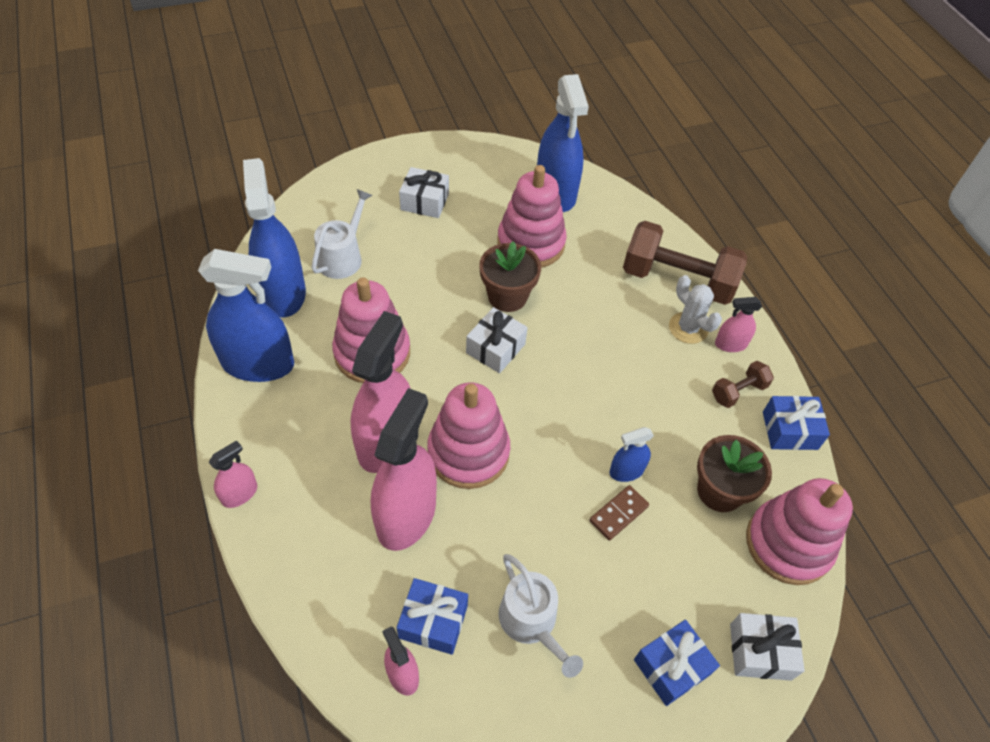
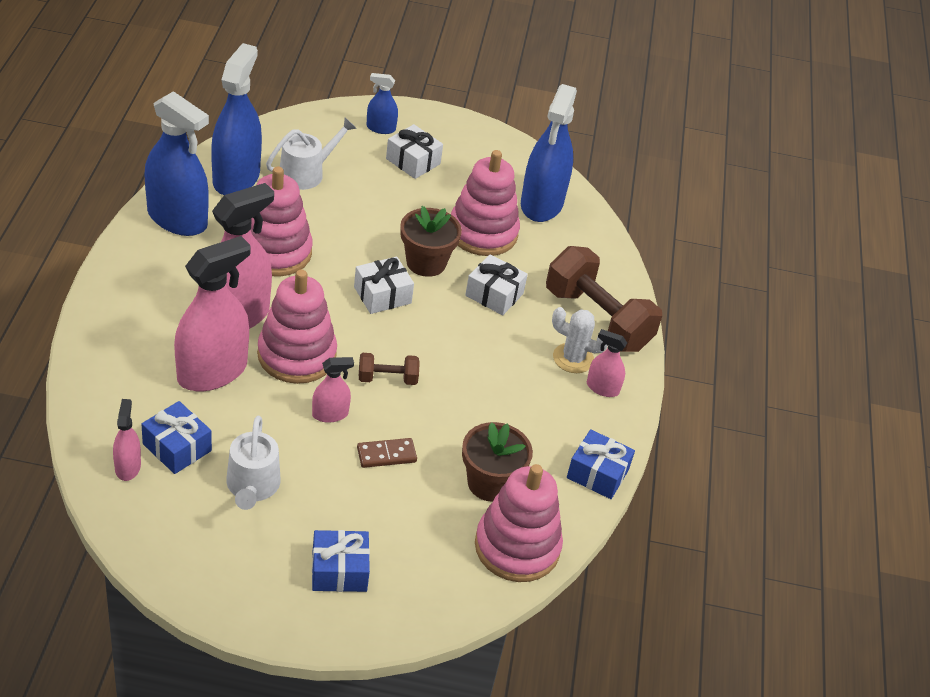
camera: 25 degrees right, 10 degrees down
pink spray bottle [209,440,257,508] -> pink spray bottle moved to [312,357,354,423]
blue spray bottle [609,427,654,482] -> blue spray bottle moved to [367,73,398,134]
white cactus [669,275,722,344] -> white cactus turned 60 degrees counterclockwise [552,307,608,373]
brown dumbbell [712,361,774,408] -> brown dumbbell moved to [359,353,420,385]
white gift [730,613,805,681] -> white gift moved to [465,254,528,315]

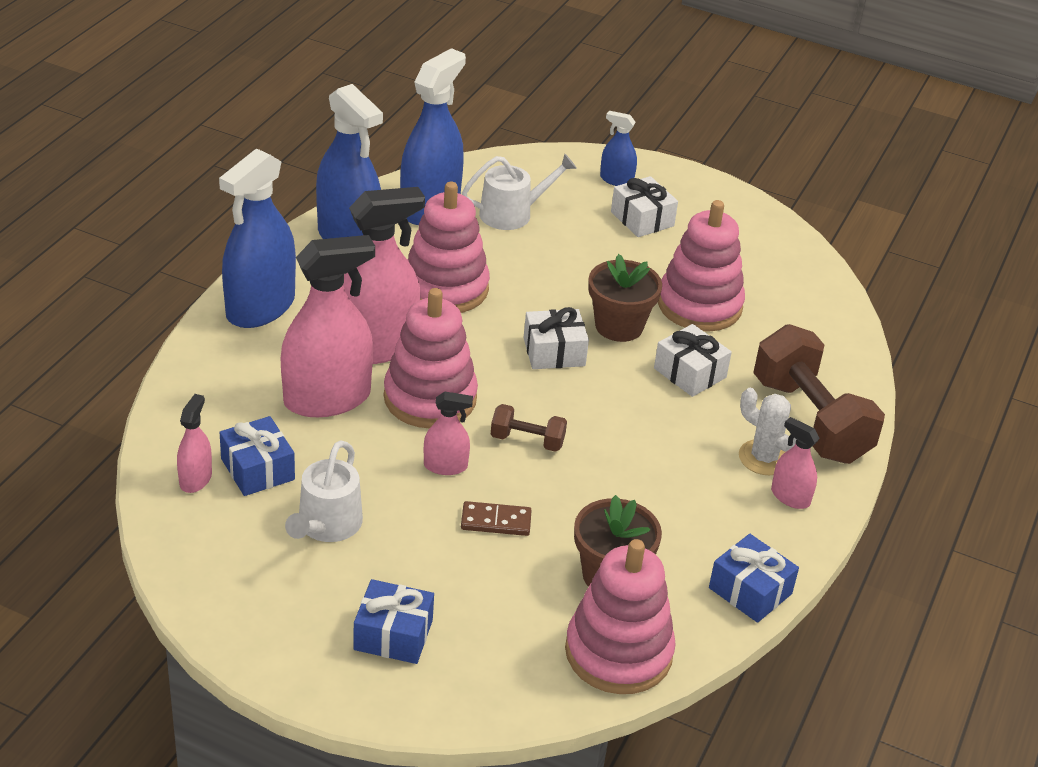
camera: 20 degrees right, 5 degrees down
blue spray bottle [521,84,577,222] -> blue spray bottle moved to [219,148,296,328]

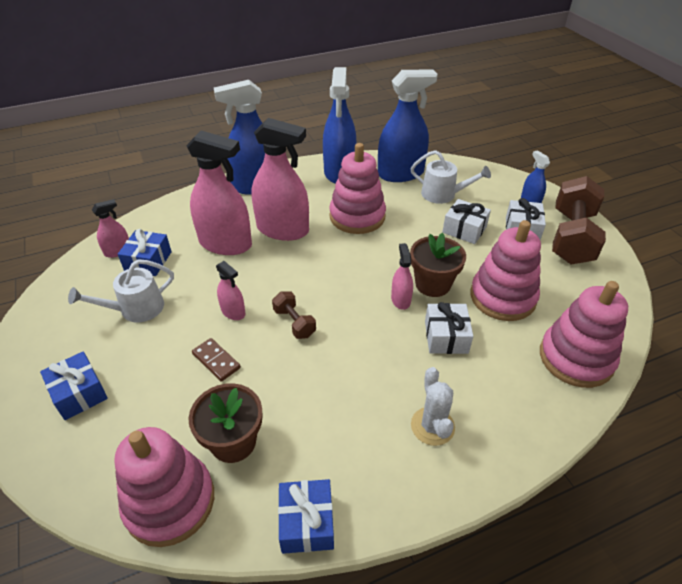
camera: 45 degrees right, 5 degrees up
pink stacking toy [384,288,478,428] -> pink stacking toy moved to [540,281,628,388]
white gift [524,307,589,369] -> white gift moved to [442,199,491,244]
brown dumbbell [753,324,885,464] -> brown dumbbell moved to [552,176,606,265]
pink spray bottle [771,417,820,509] -> pink spray bottle moved to [391,243,413,310]

